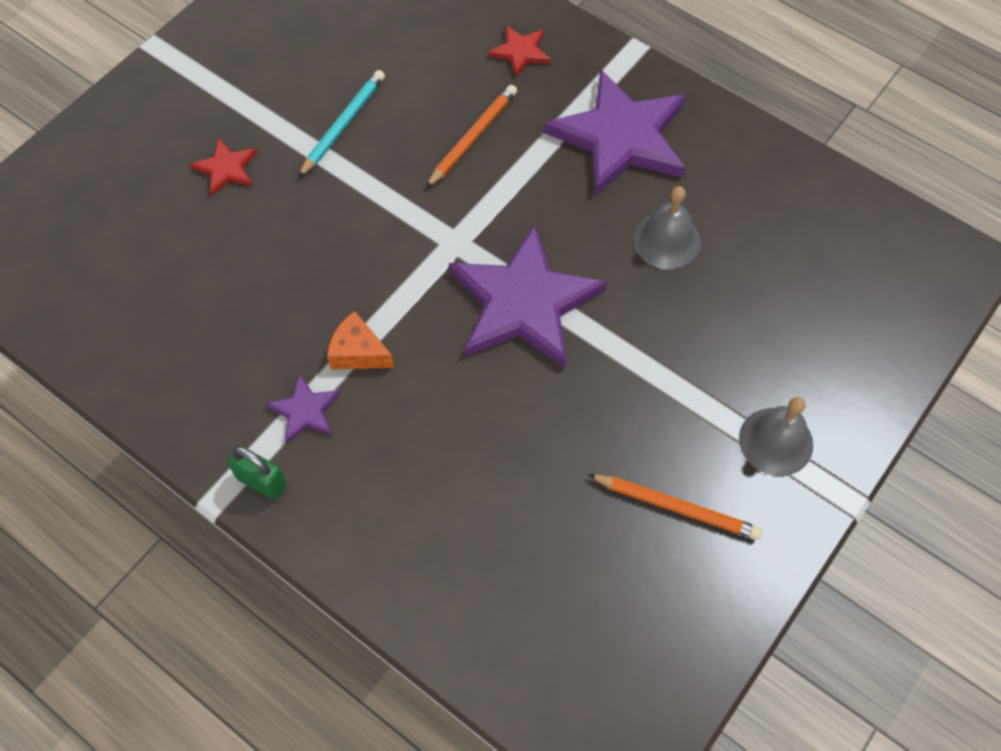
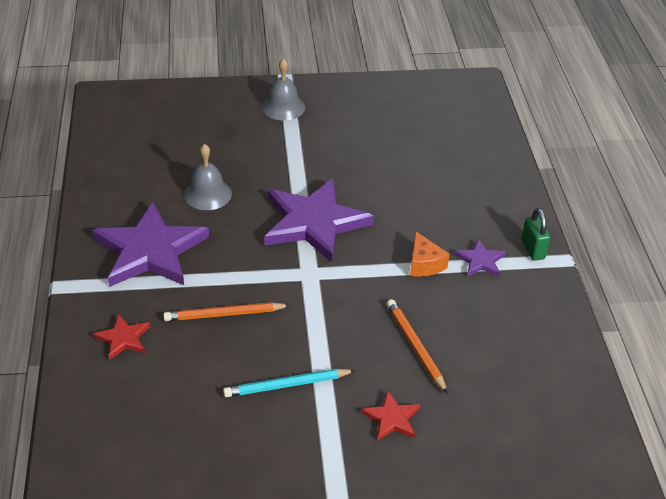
camera: 135 degrees left, 20 degrees down
orange pencil [588,474,762,540] -> orange pencil moved to [387,299,448,394]

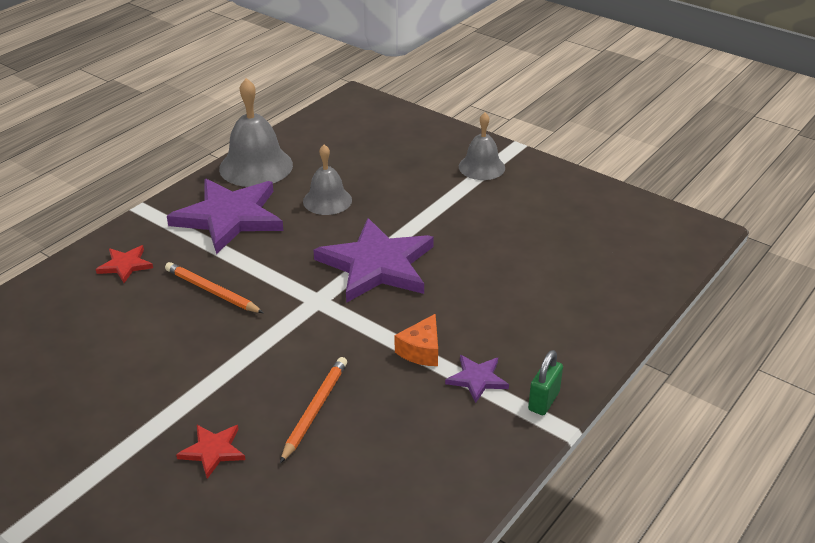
camera: 45 degrees right, 5 degrees down
turquoise pencil [223,369,356,397] -> none
none -> grey bell [219,78,293,187]

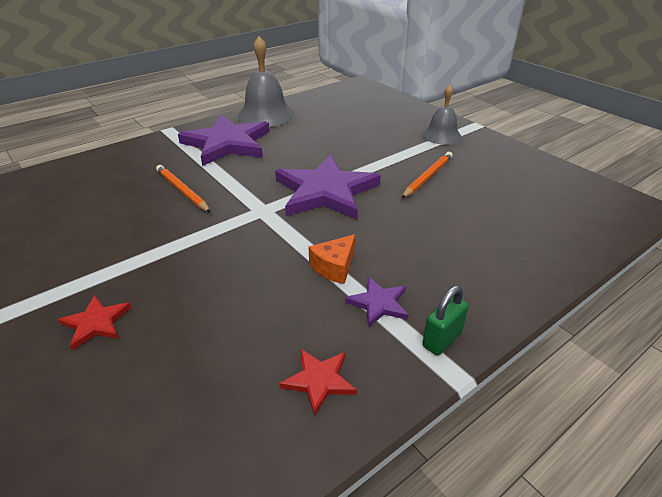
camera: 15 degrees right, 0 degrees up
red star [96,245,153,283] -> red star moved to [279,349,357,417]
orange pencil [280,357,347,463] -> orange pencil moved to [402,152,453,198]
grey bell [303,144,352,215] -> none

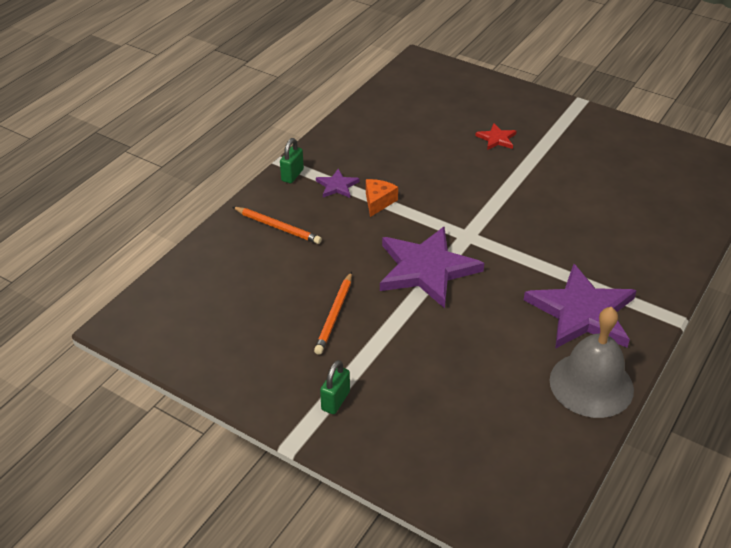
camera: 160 degrees right, 5 degrees up
orange pencil [156,165,211,213] -> orange pencil moved to [233,207,322,244]
red star [279,349,357,417] -> none
grey bell [422,84,462,145] -> green padlock [320,360,350,414]

